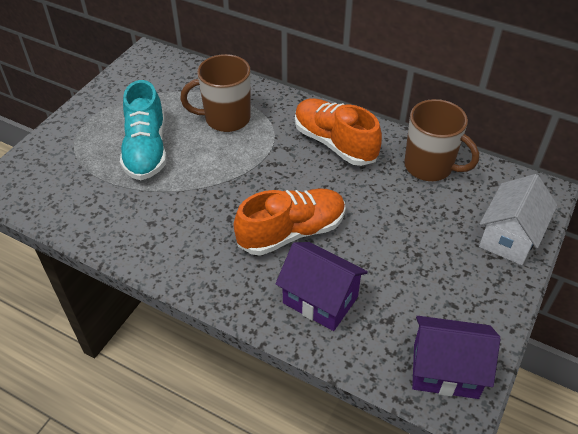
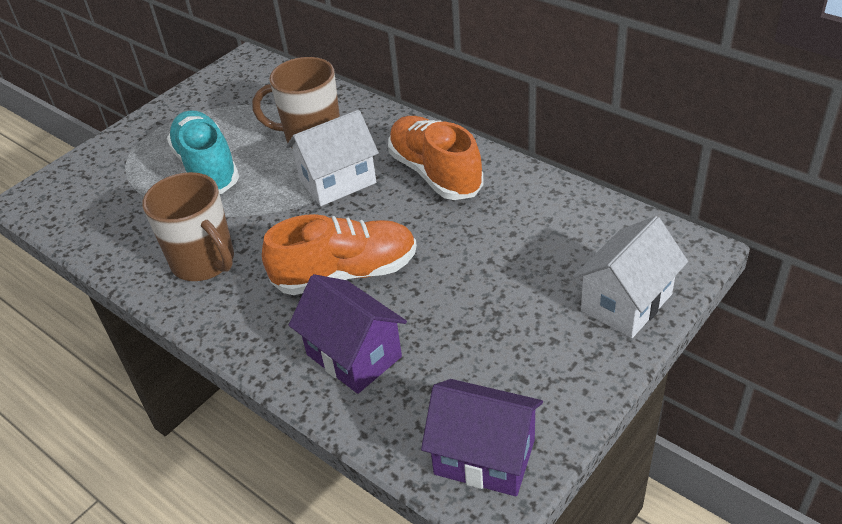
camera: 15 degrees right, 5 degrees down
turquoise shoe [120,80,167,180] -> turquoise shoe turned 150 degrees clockwise [167,110,239,194]
brown mug [404,99,479,181] -> brown mug moved to [142,172,234,281]
none -> white house [286,110,379,206]

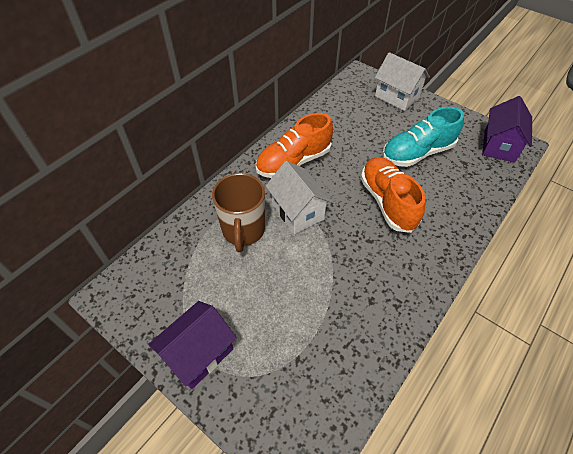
camera: 95 degrees left, 10 degrees up
brown mug [142,172,234,281] -> none
turquoise shoe [167,110,239,194] -> turquoise shoe moved to [382,107,464,167]
purple house [289,274,407,394] -> purple house moved to [148,301,237,389]

